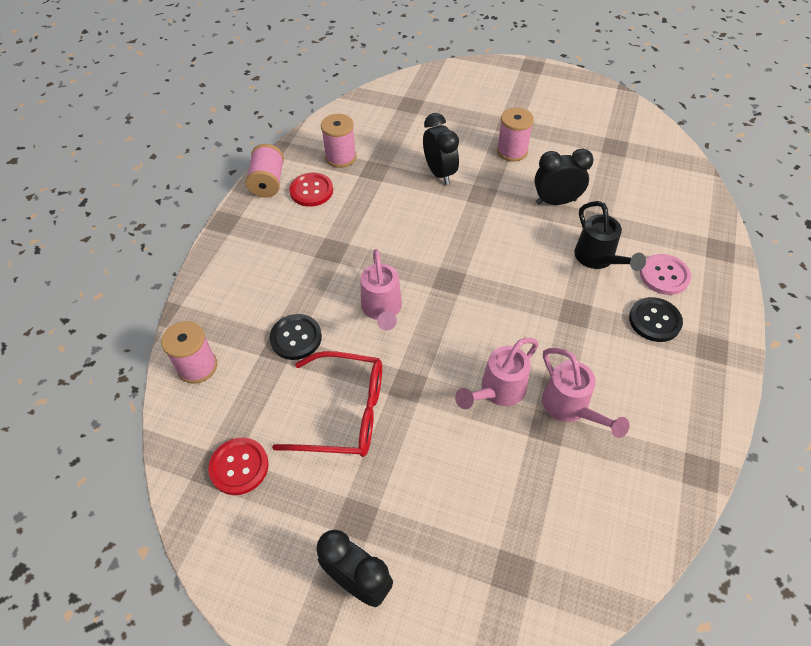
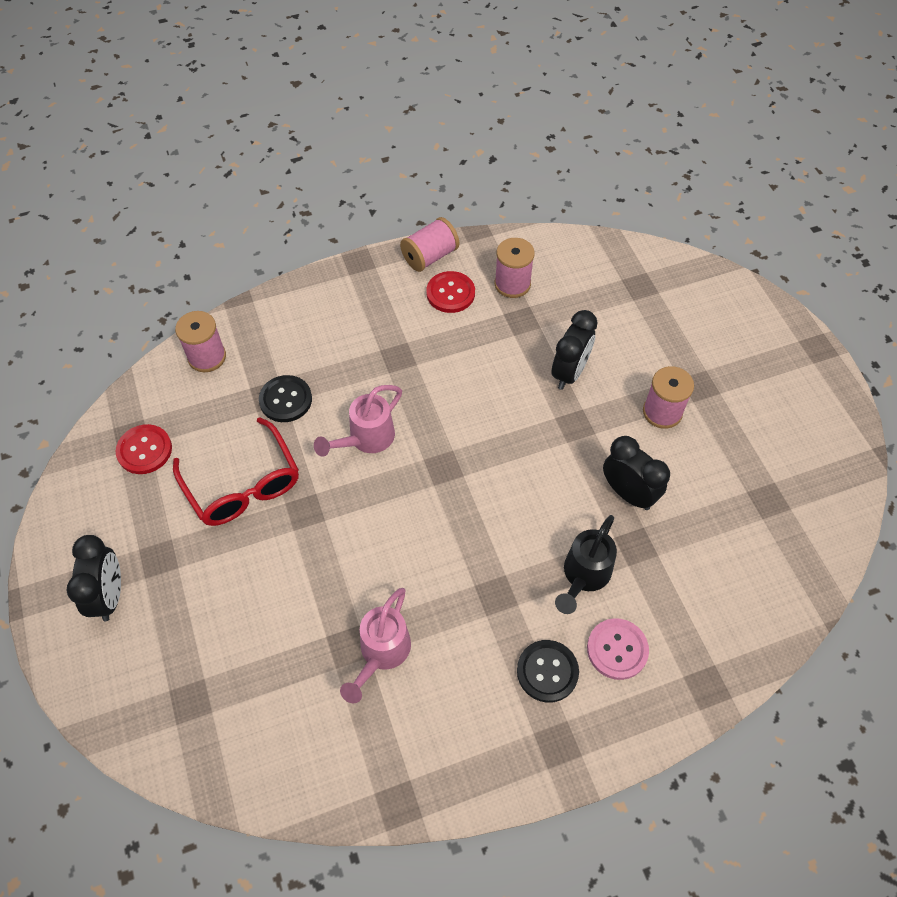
camera: 50 degrees right, 5 degrees up
pink watering can [455,338,539,409] -> none

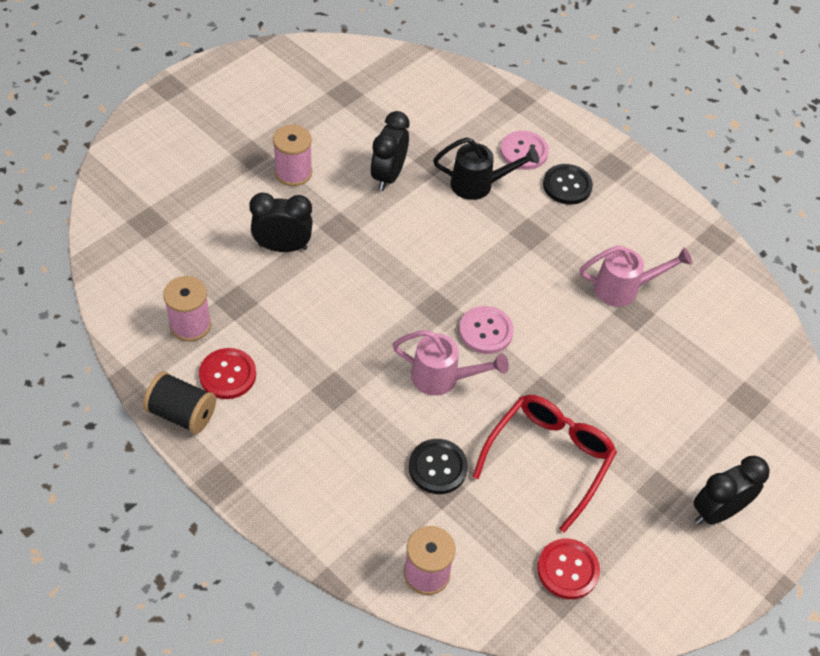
camera: 120 degrees left, 5 degrees down
pink spool [400,217,459,272] -> black spool [143,371,216,434]
none -> pink button [459,306,514,354]

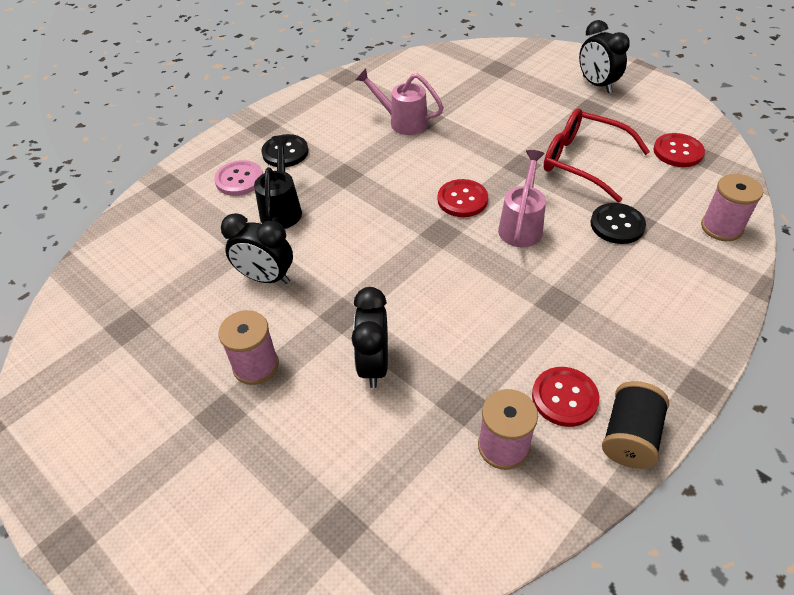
camera: 85 degrees left, 5 degrees down
pink button [459,306,514,354] -> red button [438,179,488,217]
pink watering can [579,245,692,307] -> pink watering can turned 60 degrees counterclockwise [355,68,444,135]

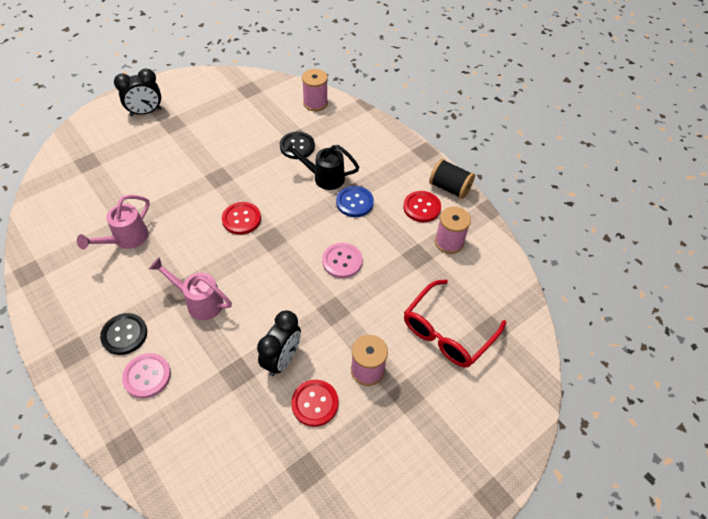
camera: 85 degrees left, 5 degrees up
black watering can [254,136,302,229] -> black watering can moved to [283,140,359,190]
black clock [351,287,388,388] -> none
pink watering can [498,150,546,248] -> pink watering can moved to [149,257,232,320]
red glasses [543,108,650,203] -> red glasses moved to [404,279,506,368]
red button [653,133,705,167] -> red button moved to [291,380,339,427]
none -> pink button [322,243,363,278]
none -> blue button [336,186,374,217]

